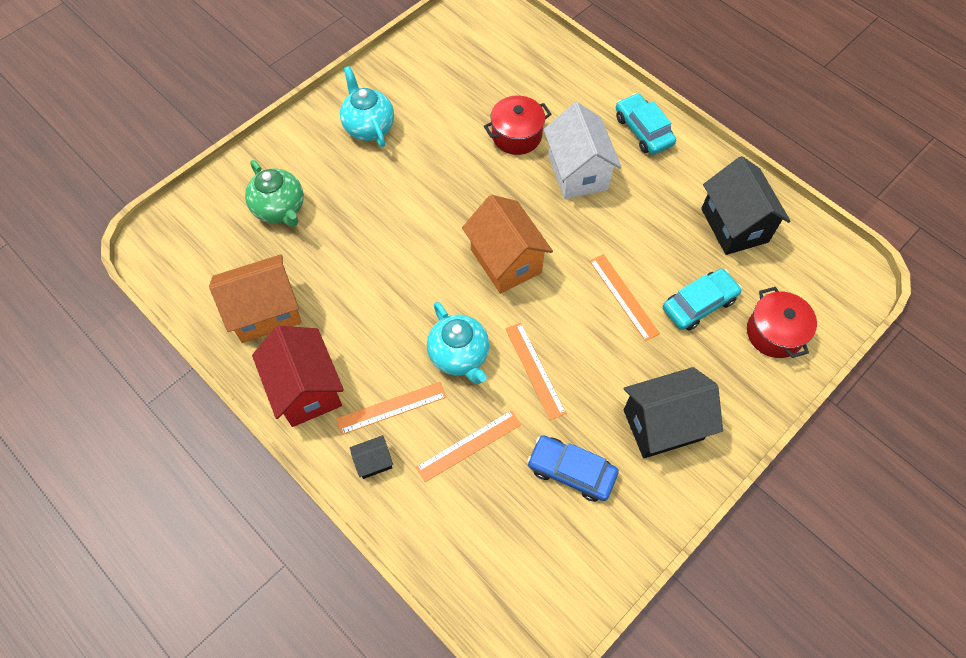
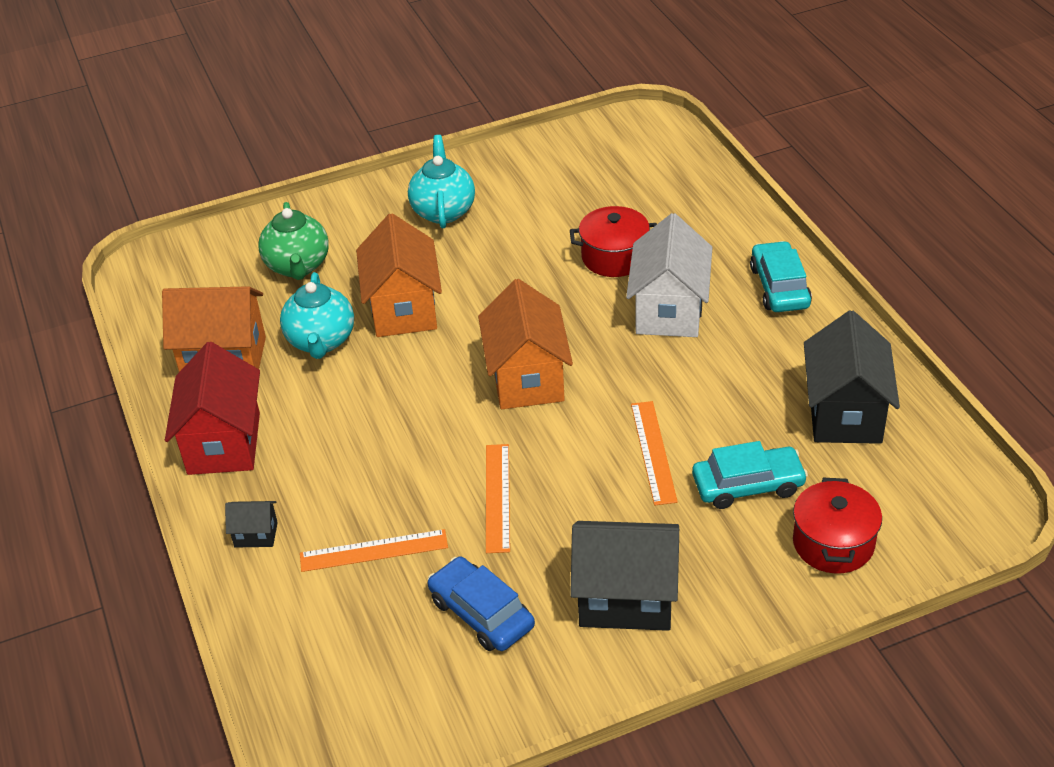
camera: 25 degrees right, 20 degrees down
orange ruler [336,382,446,435] -> none
turquoise teapot [427,302,489,384] -> turquoise teapot moved to [280,272,354,359]
none -> orange house [356,213,442,337]

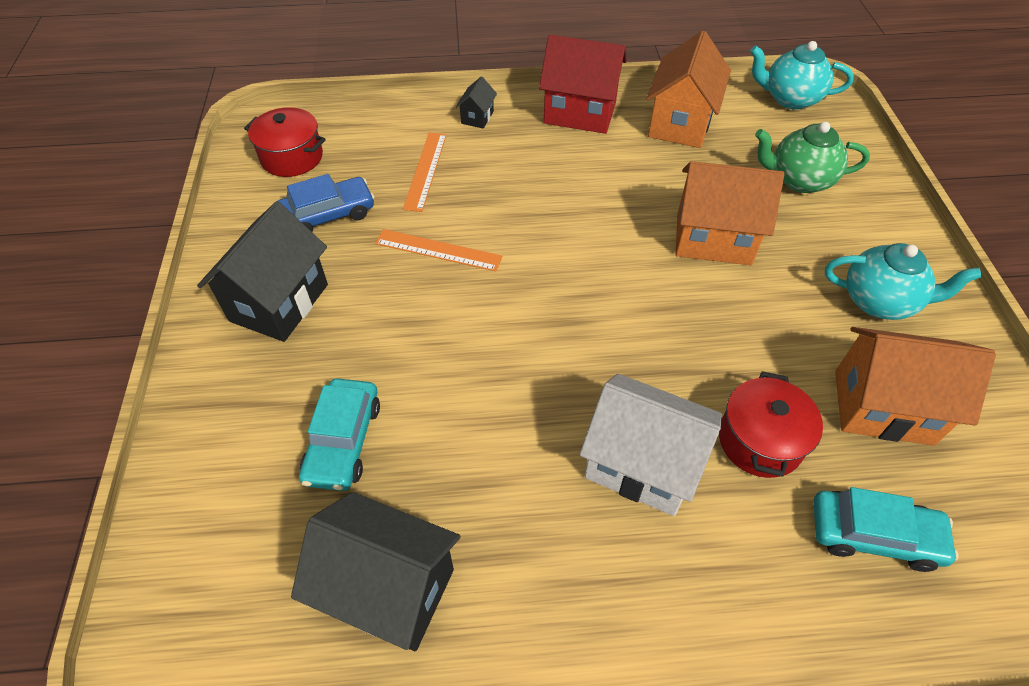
camera: 105 degrees right, 10 degrees up
turquoise teapot [280,272,354,359] -> turquoise teapot moved to [750,41,854,110]
orange house [478,279,573,409] -> orange house moved to [835,327,996,446]
orange ruler [631,401,678,505] -> none
turquoise car [750,241,812,312] -> turquoise car moved to [814,487,959,572]
red pot [793,478,882,573] -> red pot moved to [244,107,326,177]

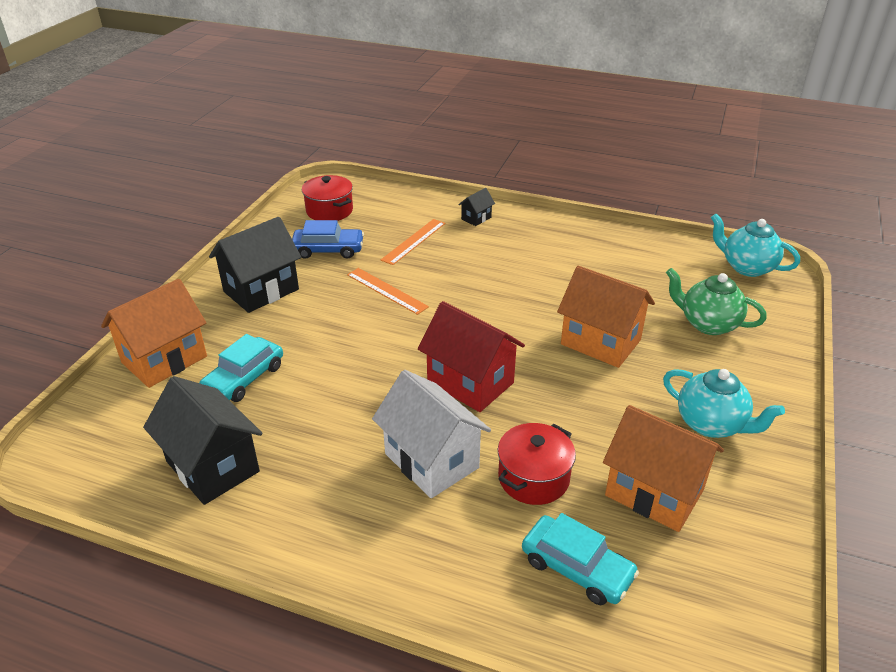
camera: 25 degrees right, 15 degrees down
red house [539,35,627,134] -> red house moved to [418,301,525,412]
orange house [646,31,731,148] -> orange house moved to [101,279,207,388]

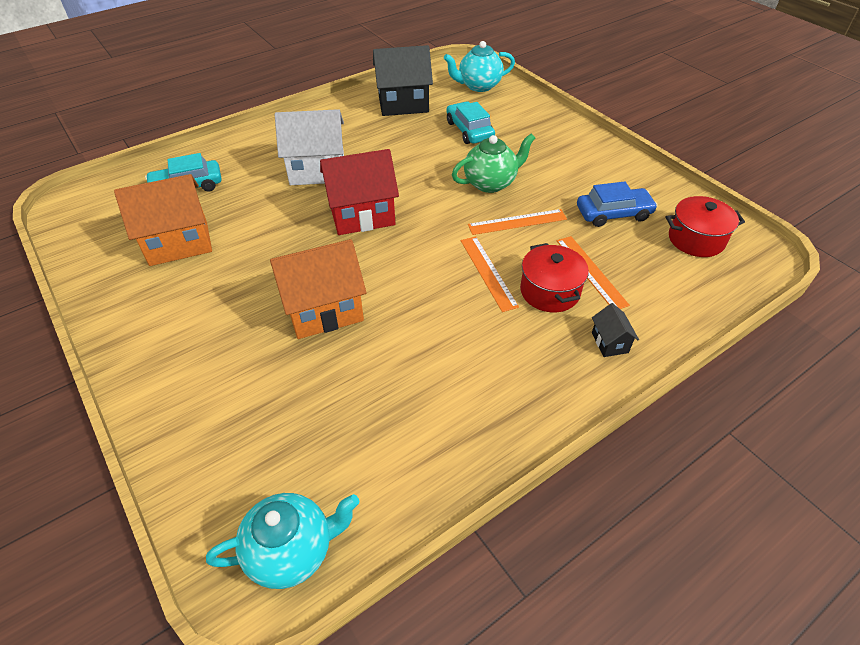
camera: 125 degrees right, 10 degrees up
orange house [101,279,207,388] -> none
black house [209,217,301,313] -> none
blue car [292,220,364,259] -> blue car turned 135 degrees counterclockwise [577,181,658,227]
red pot [498,423,576,505] -> red pot moved to [520,243,589,312]
turquoise teapot [663,369,785,438] -> turquoise teapot moved to [444,41,515,92]
green teapot [666,268,767,335] -> green teapot moved to [452,134,535,193]
none -> orange ruler [461,237,519,312]

